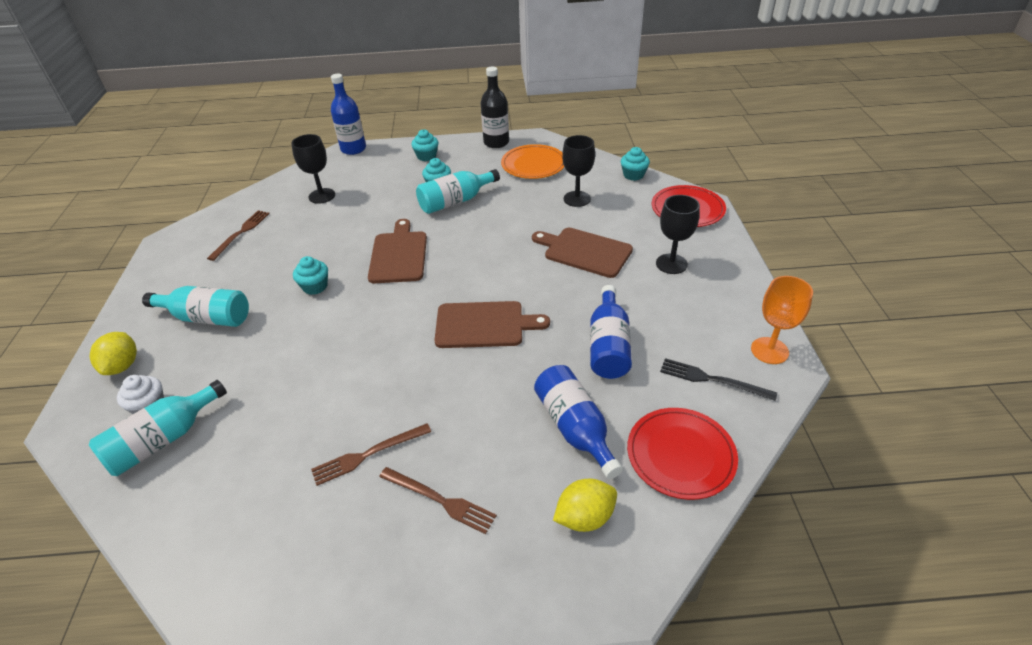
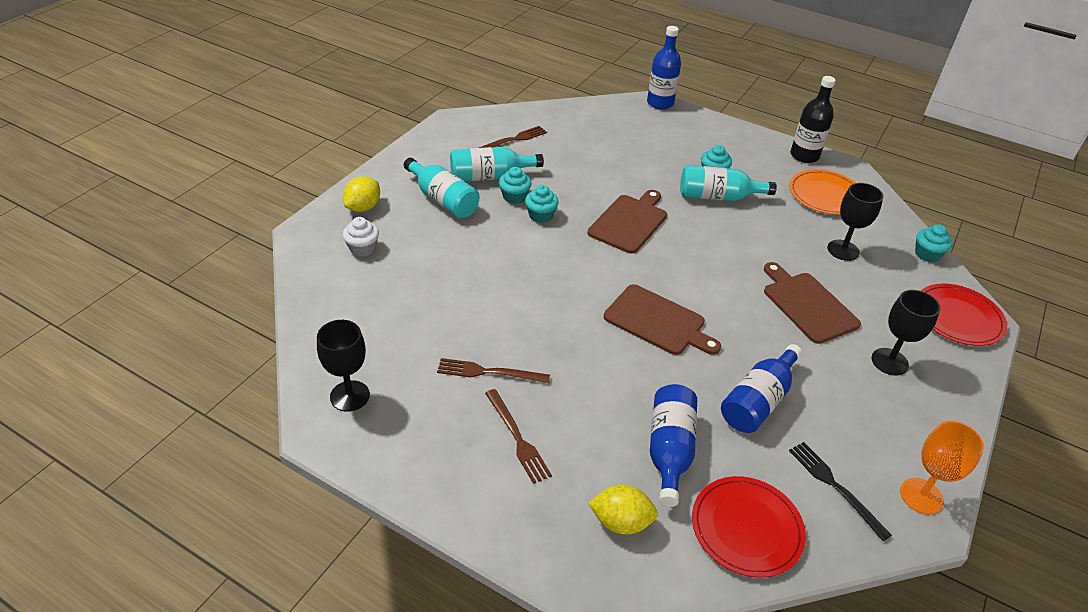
camera: 30 degrees right, 0 degrees up
turquoise bottle [89,380,227,476] -> turquoise bottle moved to [450,147,544,181]
black goblet [291,134,335,204] -> black goblet moved to [317,320,370,412]
turquoise cupcake [412,130,438,161] -> turquoise cupcake moved to [499,167,532,204]

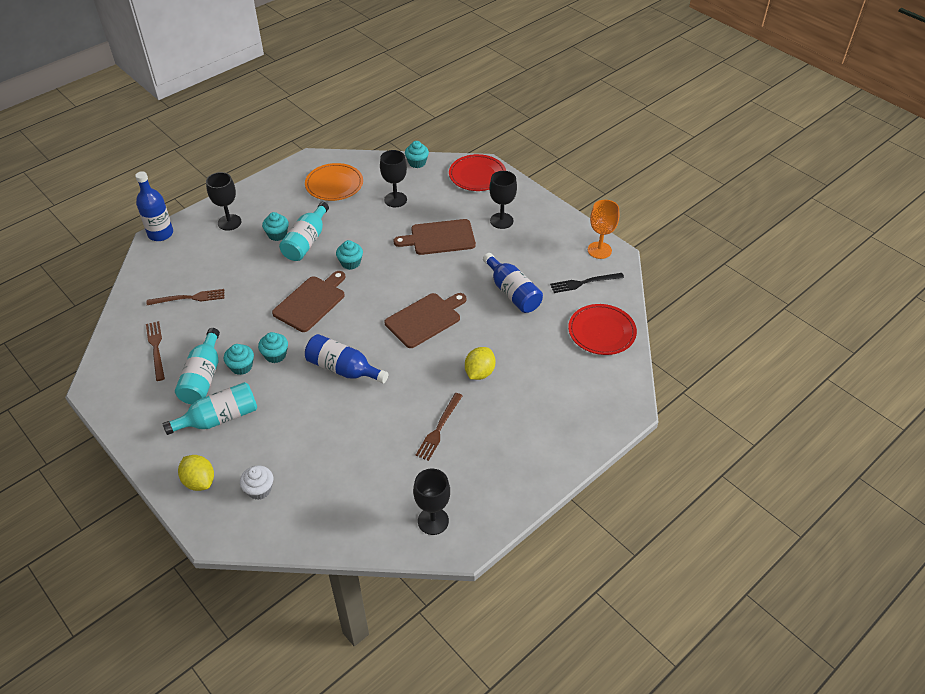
camera: 70 degrees left, 5 degrees up
brown fork [485,389,552,484] -> brown fork moved to [147,289,224,305]
brown cutting board [587,190,667,254] -> brown cutting board turned 75 degrees clockwise [272,271,346,332]
yellow lemon [588,485,658,535] -> yellow lemon moved to [465,347,496,380]
blue bottle [650,384,697,507] -> blue bottle moved to [305,334,388,383]
black bottle [790,76,836,163] -> none
none -> black goblet [206,172,241,231]
none -> turquoise cupcake [336,240,363,270]

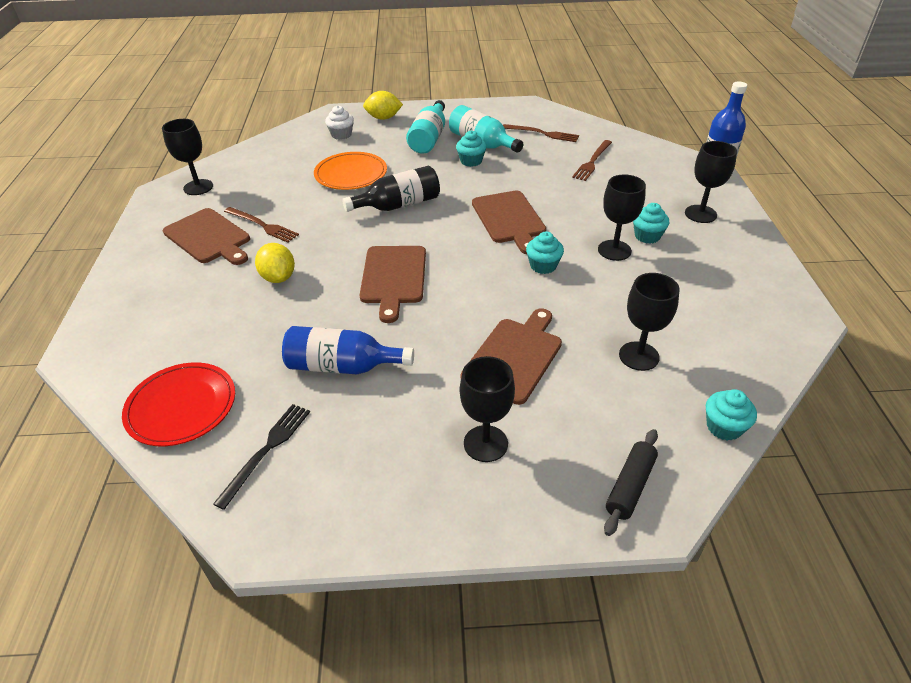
camera: 130 degrees right, 5 degrees down
turquoise cupcake [258,332,288,363] -> none
turquoise bottle [279,202,329,261] -> black goblet [598,174,646,261]
orange plate [305,163,363,201] -> orange plate moved to [314,152,387,190]
blue bottle [305,334,388,383] -> black bottle [342,166,440,212]
brown fork [416,393,463,461] -> brown fork turned 150 degrees clockwise [224,207,299,243]
red plate [449,154,506,191] -> black rolling pin [604,429,658,536]
orange goblet [588,200,619,259] -> none
none -> brown cutting board [163,208,250,265]

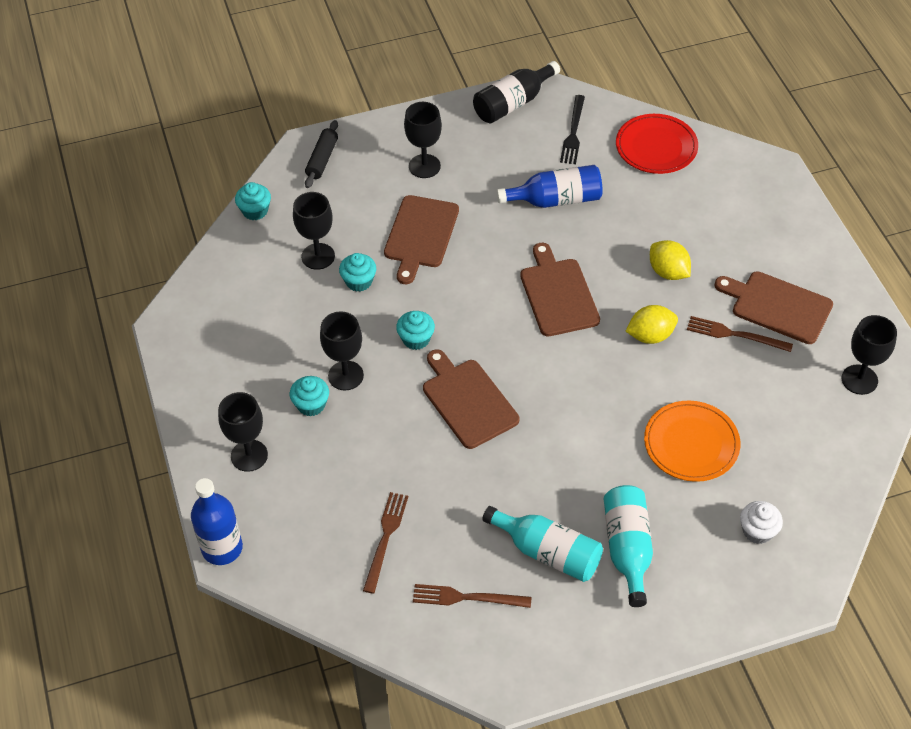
camera: 165 degrees right, 10 degrees up
black bottle [342,166,440,212] -> black bottle moved to [473,61,560,123]
yellow lemon [363,91,403,120] -> yellow lemon moved to [626,305,678,344]
turquoise cupcake [456,131,486,167] -> turquoise cupcake moved to [339,253,376,292]

